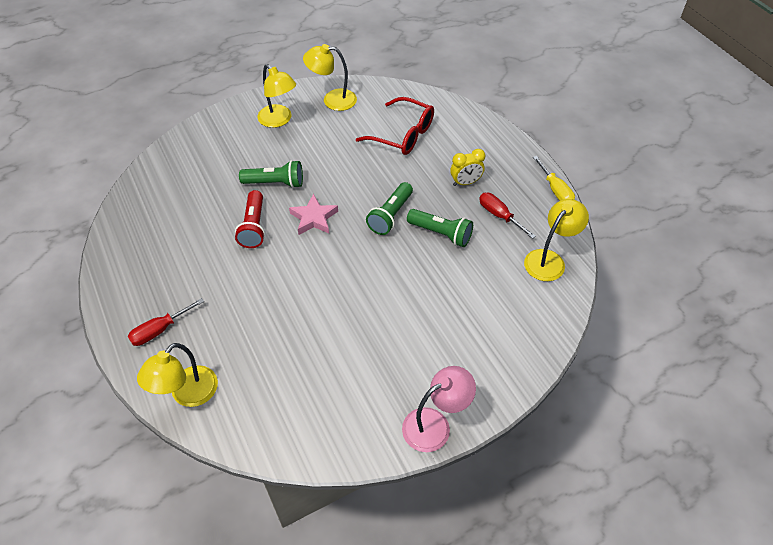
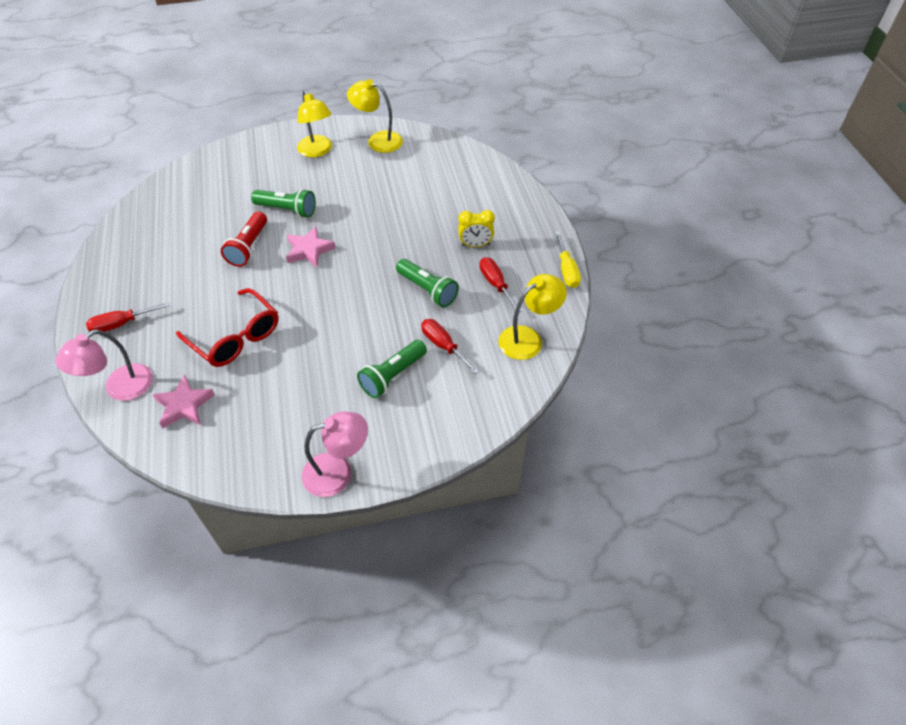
camera: 15 degrees right, 0 degrees up
yellow lamp [137,343,218,407] -> pink lamp [55,330,153,401]
red glasses [356,97,434,155] -> red glasses moved to [176,288,279,367]
green flashlight [366,182,413,235] -> green flashlight moved to [357,340,427,398]
none -> pink star [152,375,215,428]
none -> red screwdriver [421,319,479,374]

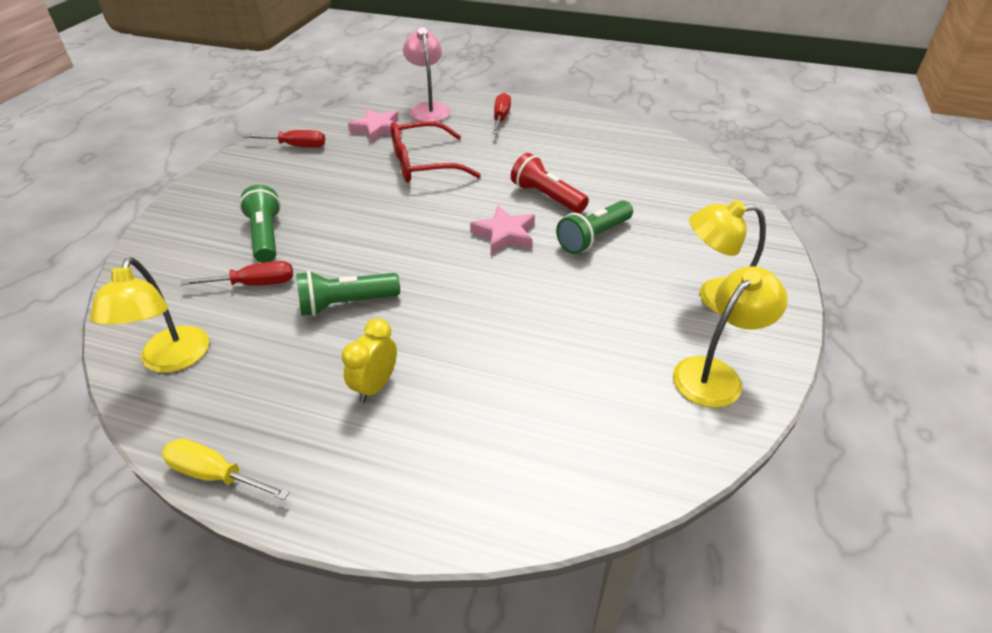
camera: 120 degrees right, 10 degrees down
pink lamp [302,412,368,497] -> none
red screwdriver [480,257,522,312] -> red screwdriver moved to [244,130,325,147]

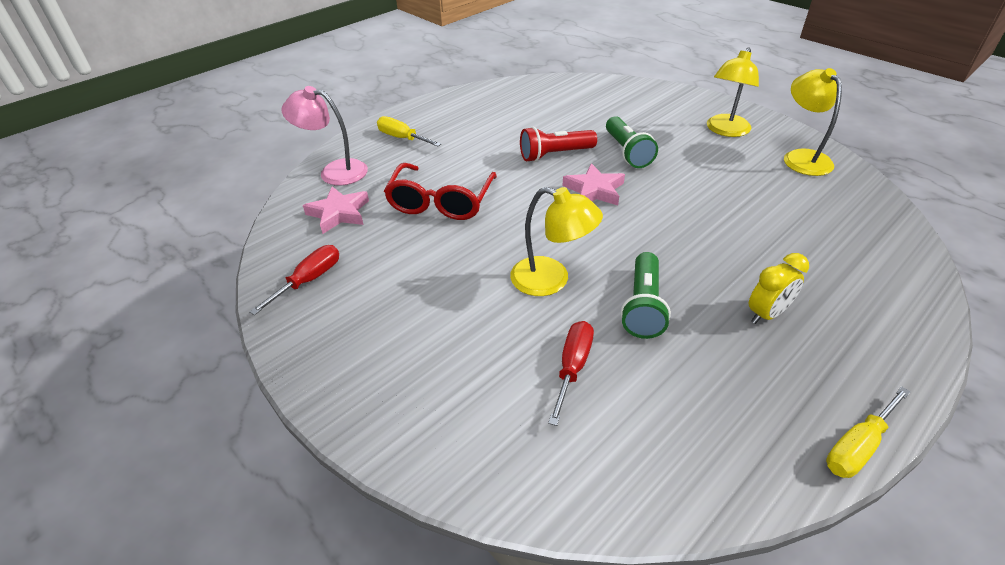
camera: 60 degrees left, 0 degrees up
yellow lamp [90,257,209,373] -> yellow lamp moved to [510,187,603,296]
green flashlight [239,185,281,263] -> none
yellow clock [342,318,397,403] -> yellow clock turned 90 degrees counterclockwise [749,253,809,324]
red screwdriver [492,93,511,134] -> yellow screwdriver [377,116,441,146]

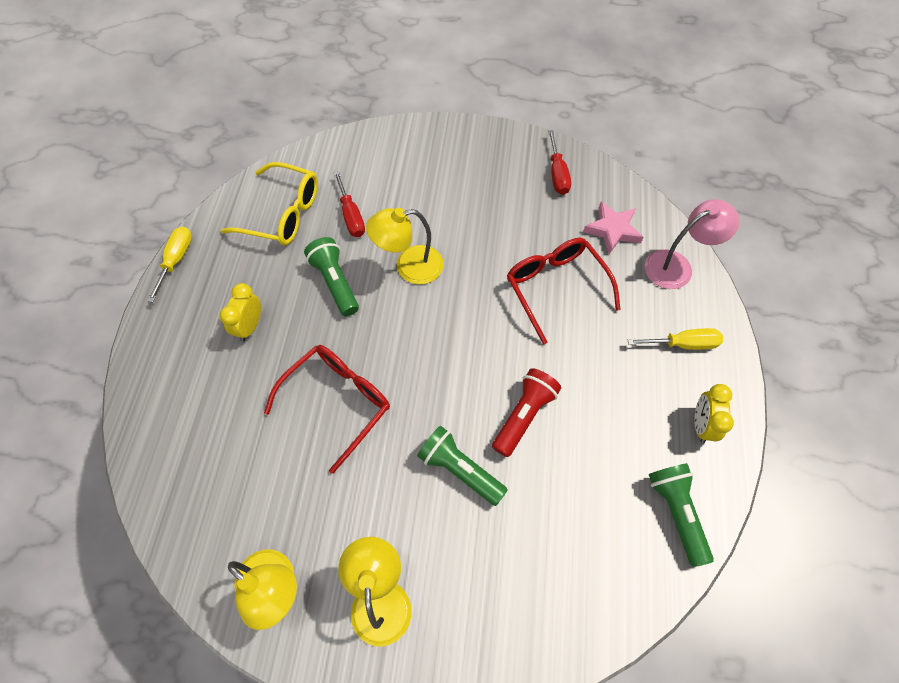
camera: 140 degrees right, 20 degrees up
pink star [563,163,625,205] -> none
none -> yellow glasses [221,162,318,245]
none -> red glasses [264,345,390,474]
none -> green flashlight [649,463,714,567]
none -> yellow clock [694,384,734,443]

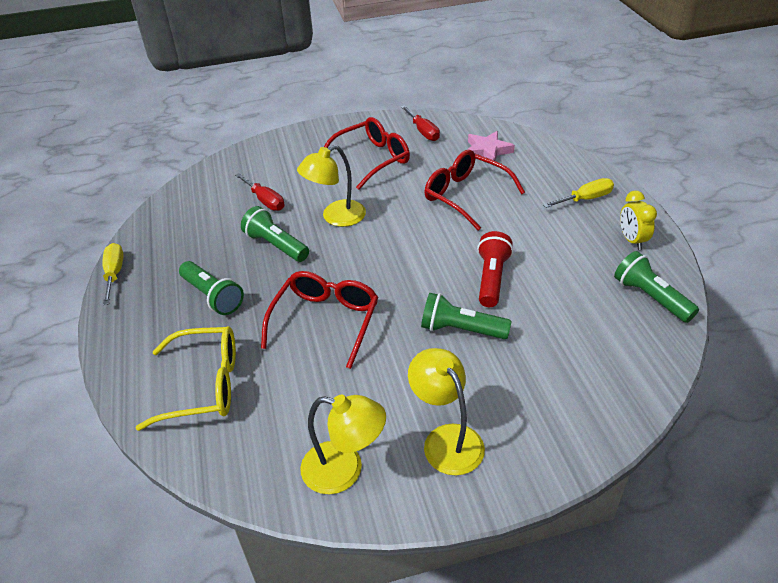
camera: 20 degrees left, 20 degrees down
yellow clock [220,283,261,342] -> green flashlight [179,261,244,315]
yellow glasses [221,162,318,245] -> yellow glasses moved to [136,326,236,431]
pink lamp [645,199,739,289] -> none
none -> red glasses [324,117,410,190]

